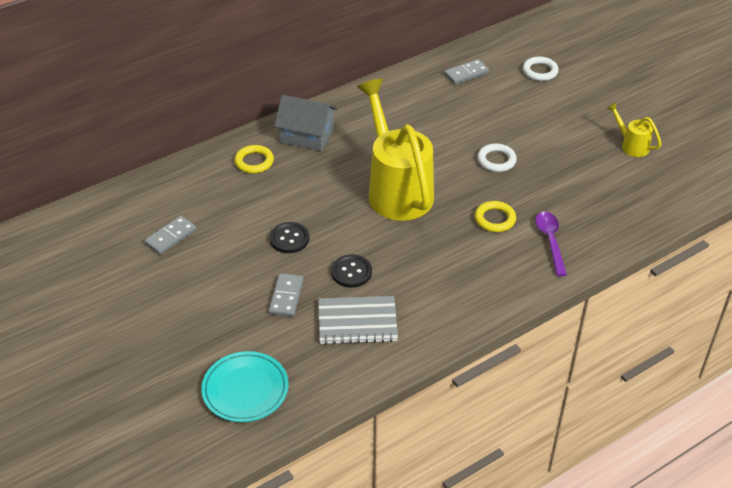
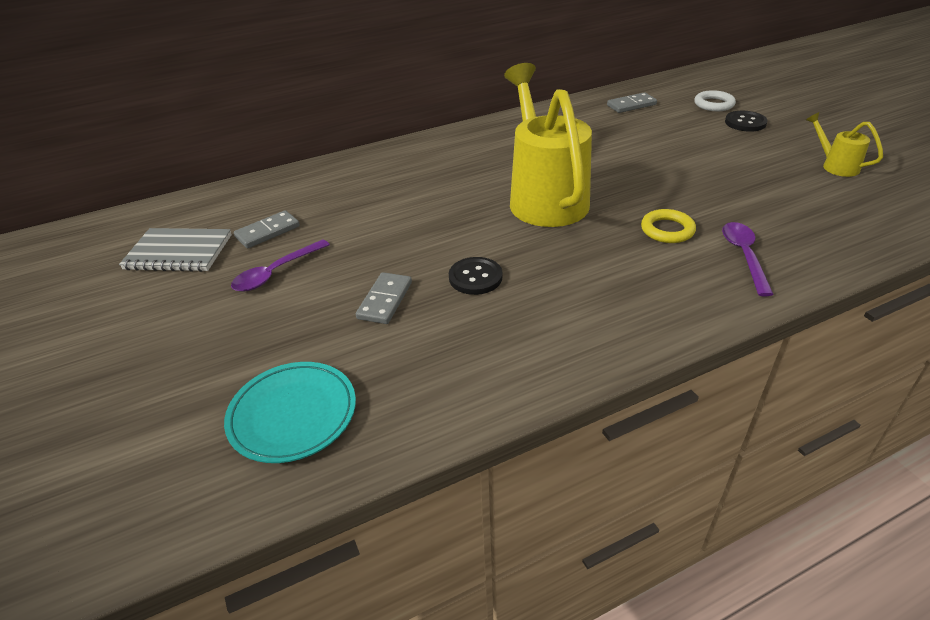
camera: 10 degrees right, 5 degrees down
yellow ring [234,145,274,174] -> none
black button [269,222,309,253] -> black button moved to [725,111,768,132]
grey house [274,95,338,151] -> none
grey notebook [319,296,398,345] -> grey notebook moved to [119,228,232,272]
white ring [477,143,517,172] -> none
none -> purple spoon [231,239,330,292]

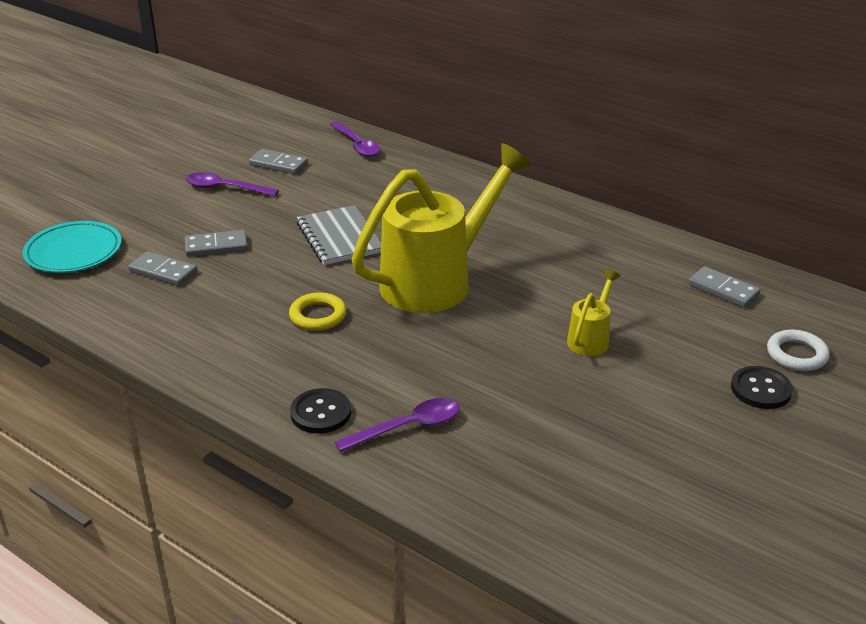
camera: 60 degrees right, 5 degrees down
grey notebook [119,228,232,272] -> grey notebook moved to [296,205,381,265]
black button [449,257,502,295] -> black button moved to [290,388,351,434]
yellow ring [641,209,696,243] -> yellow ring moved to [289,292,347,331]
yellow watering can [806,112,883,177] -> yellow watering can moved to [567,270,620,356]
none -> grey domino [128,251,197,286]
none -> purple spoon [330,121,380,157]

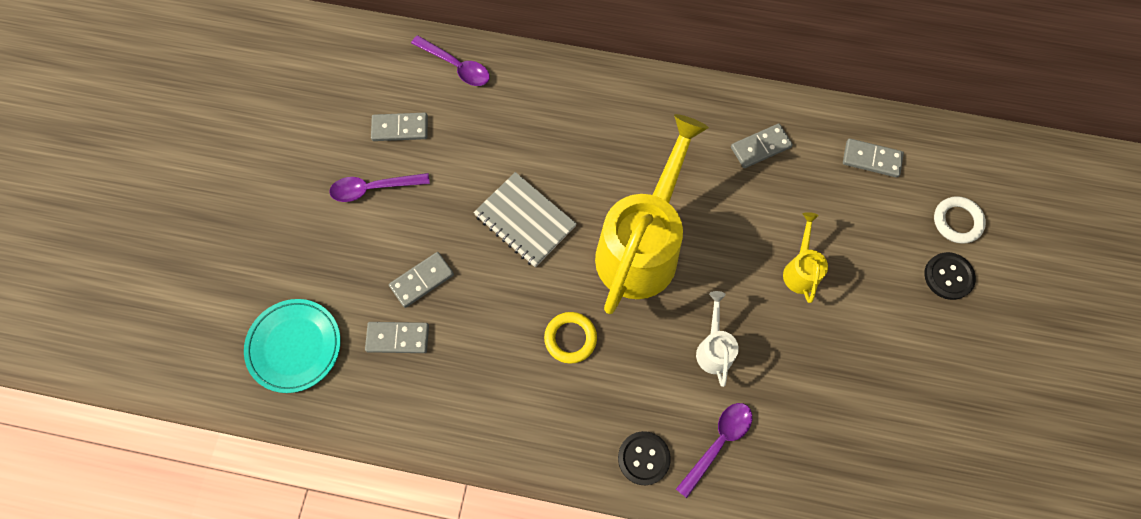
camera: 25 degrees left, 35 degrees up
none -> white watering can [696,291,739,387]
none -> grey domino [731,123,793,168]

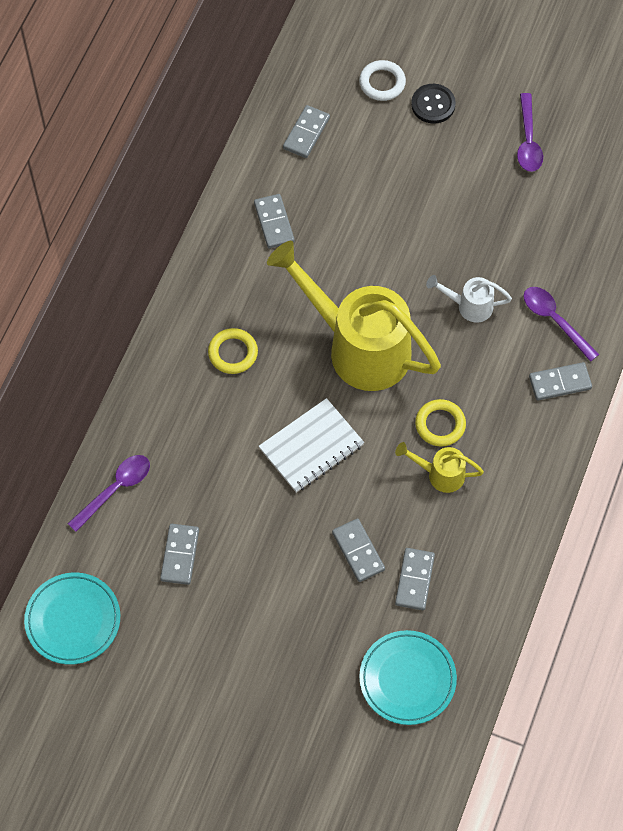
camera: 80 degrees left, 5 degrees down
purple spoon [329,173,430,202] -> purple spoon moved to [517,93,543,172]
grey notebook [473,172,577,267] -> white notebook [259,398,364,493]
black button [618,431,671,485] -> grey domino [529,362,592,400]
yellow watering can [783,212,828,303] -> yellow watering can moved to [395,442,484,493]
none -> turquoise plate [24,572,120,665]
none -> yellow ring [208,328,258,374]

